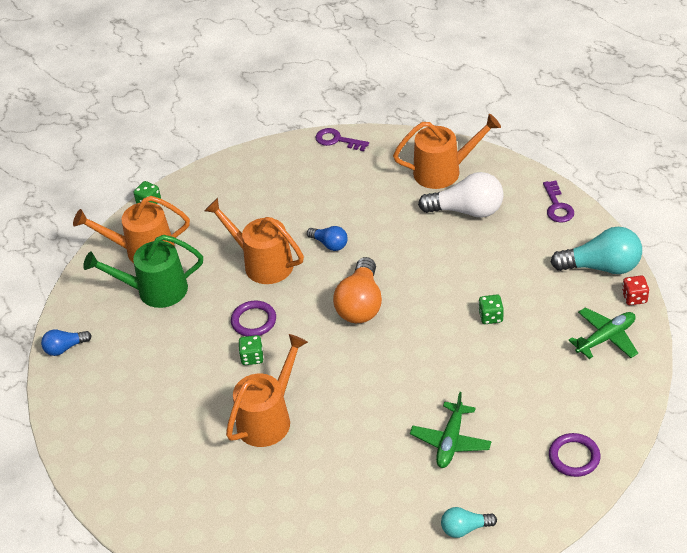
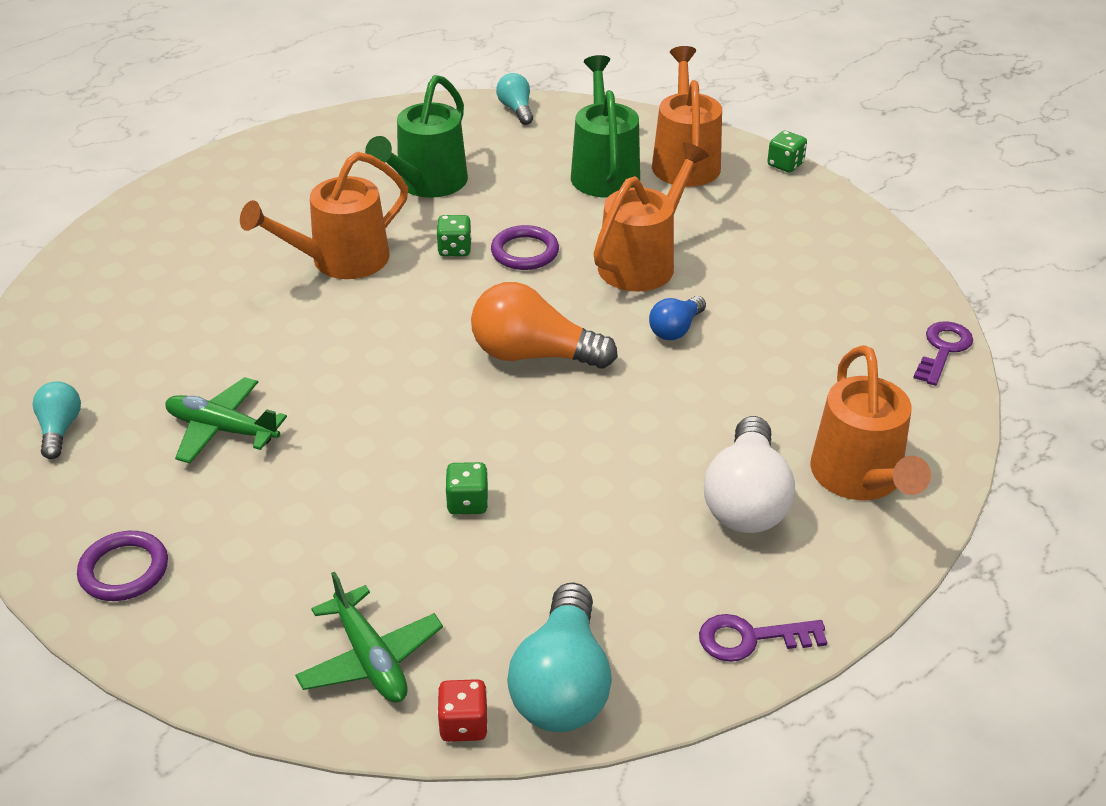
camera: 90 degrees right, 5 degrees down
blue light bulb [41,329,92,356] -> turquoise light bulb [496,73,533,125]
orange watering can [226,334,308,447] -> orange watering can turned 105 degrees clockwise [240,152,408,279]
none -> green watering can [365,75,468,198]

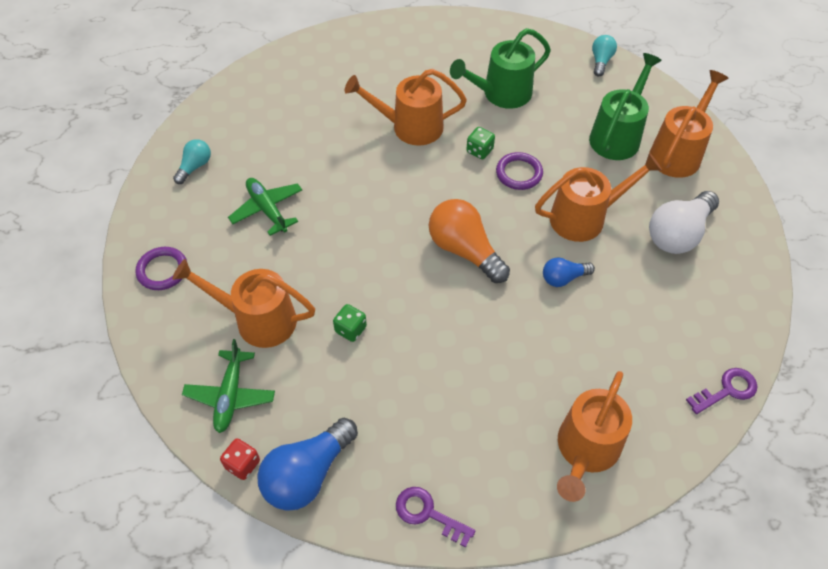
camera: 35 degrees right, 15 degrees up
turquoise light bulb [507,583,612,732] -> blue light bulb [257,418,358,511]
white light bulb [704,416,795,533] -> white light bulb moved to [649,191,719,254]
green dice [767,131,807,172] -> none
none -> orange watering can [173,259,315,348]

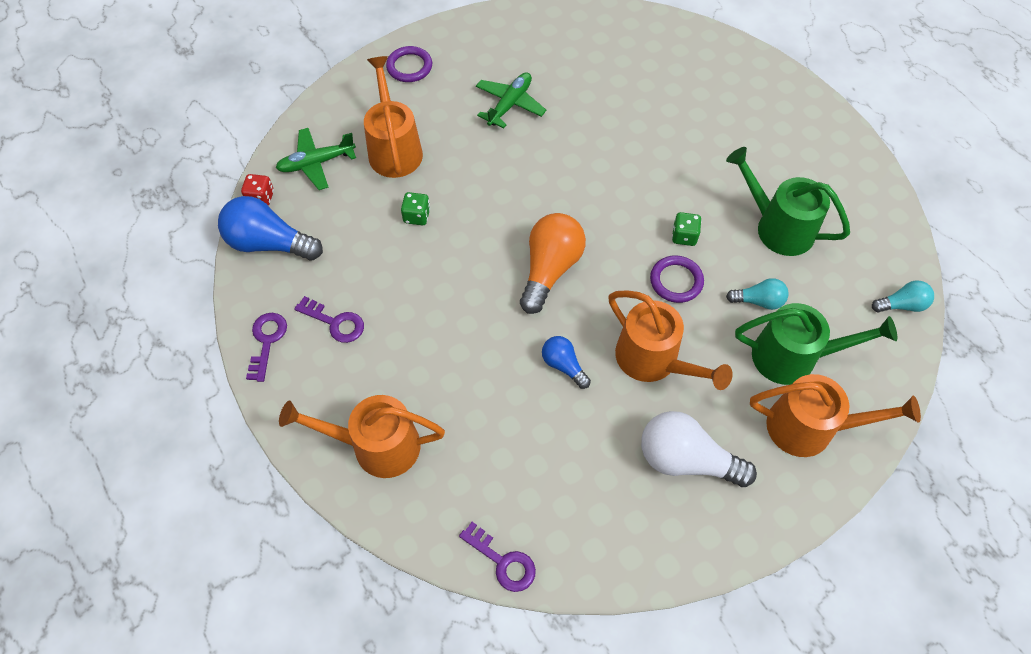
camera: 65 degrees right, 5 degrees up
turquoise light bulb [173,139,211,184] -> turquoise light bulb moved to [726,278,789,310]
orange watering can [345,69,467,146] -> none
none -> purple key [294,296,364,343]

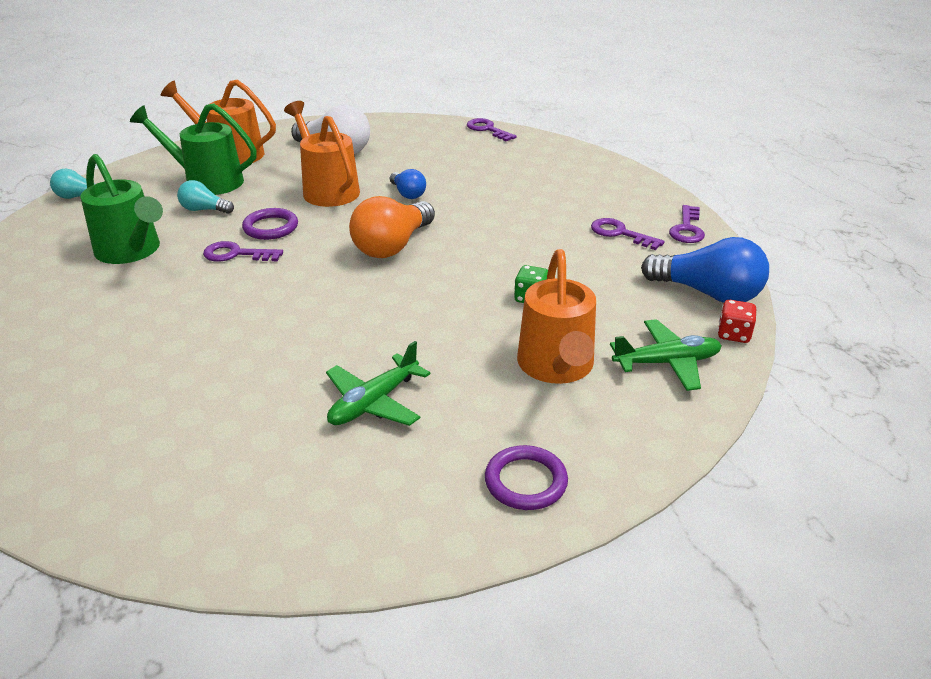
camera: 170 degrees left, 25 degrees down
orange watering can [279,395,445,478] -> none
green dice [672,212,702,246] -> purple key [203,241,283,262]

